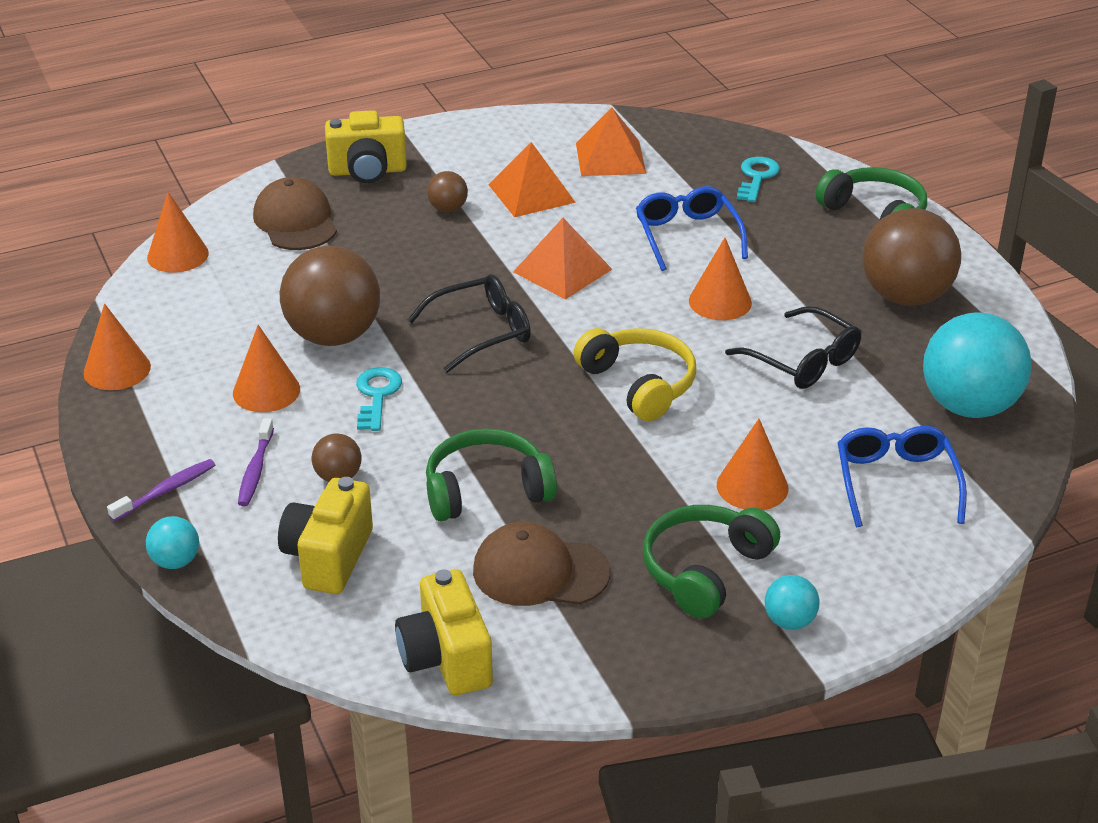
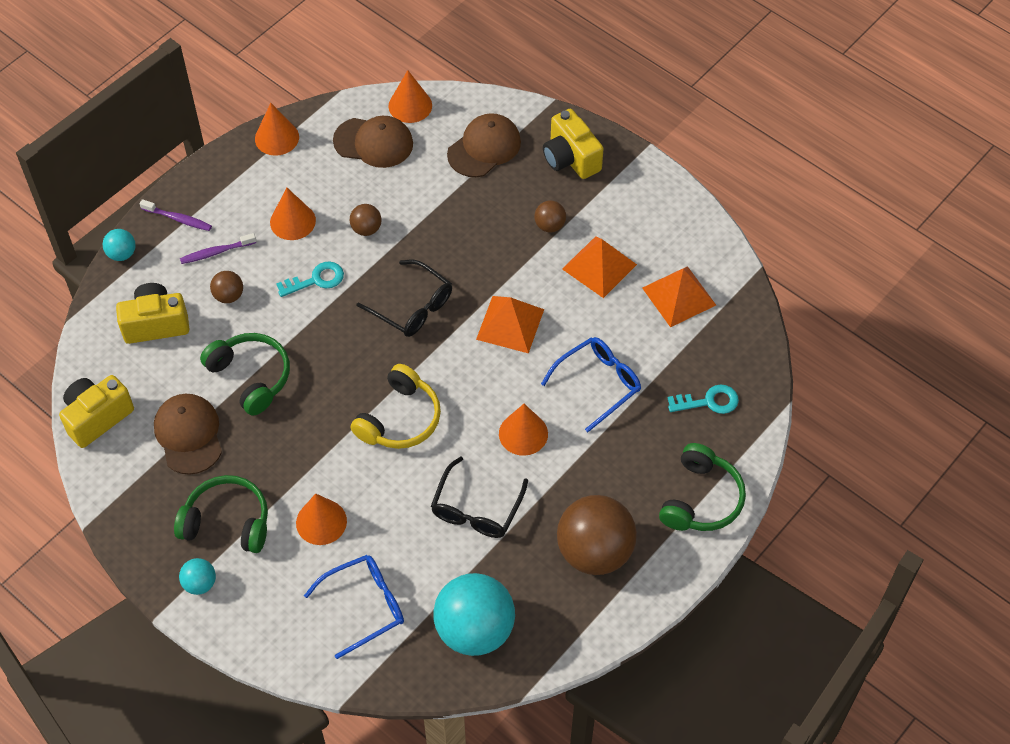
camera: 65 degrees right, 20 degrees up
brown ball [280,246,380,346] -> brown ball [350,204,382,236], size x0.45
none -> brown cap [333,116,413,168]

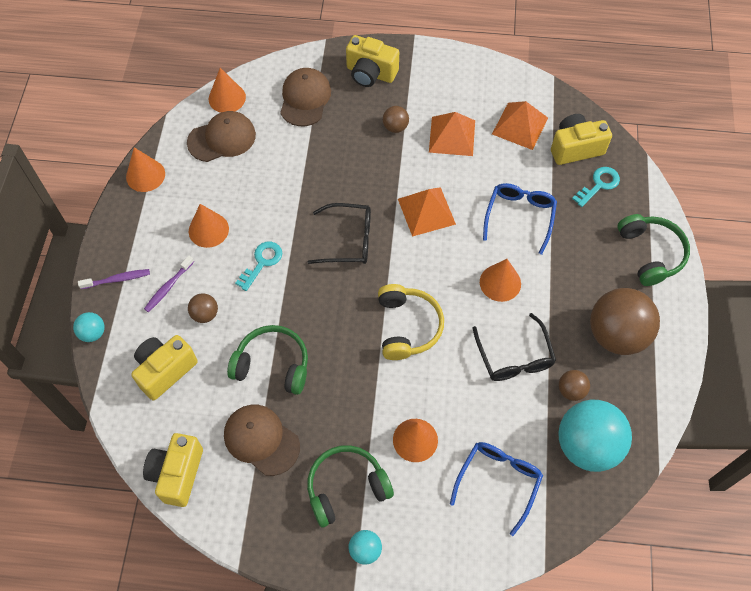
camera: 35 degrees left, 5 degrees up
brown ball [350,204,382,236] -> brown ball moved to [559,370,590,401]
none -> yellow camera [551,114,612,165]

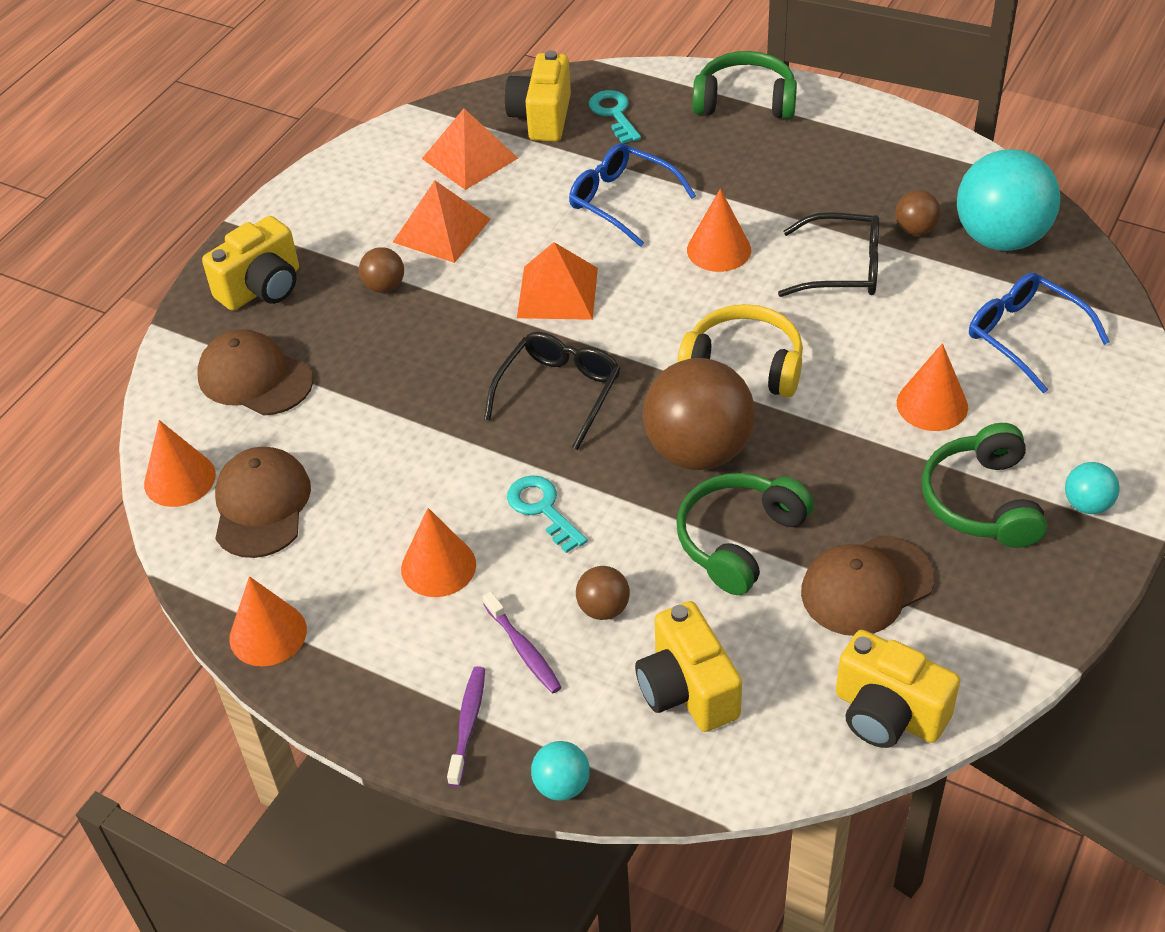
camera: 65 degrees left, 15 degrees down
brown ball [590,288,660,355] -> brown ball moved to [643,358,755,470]

